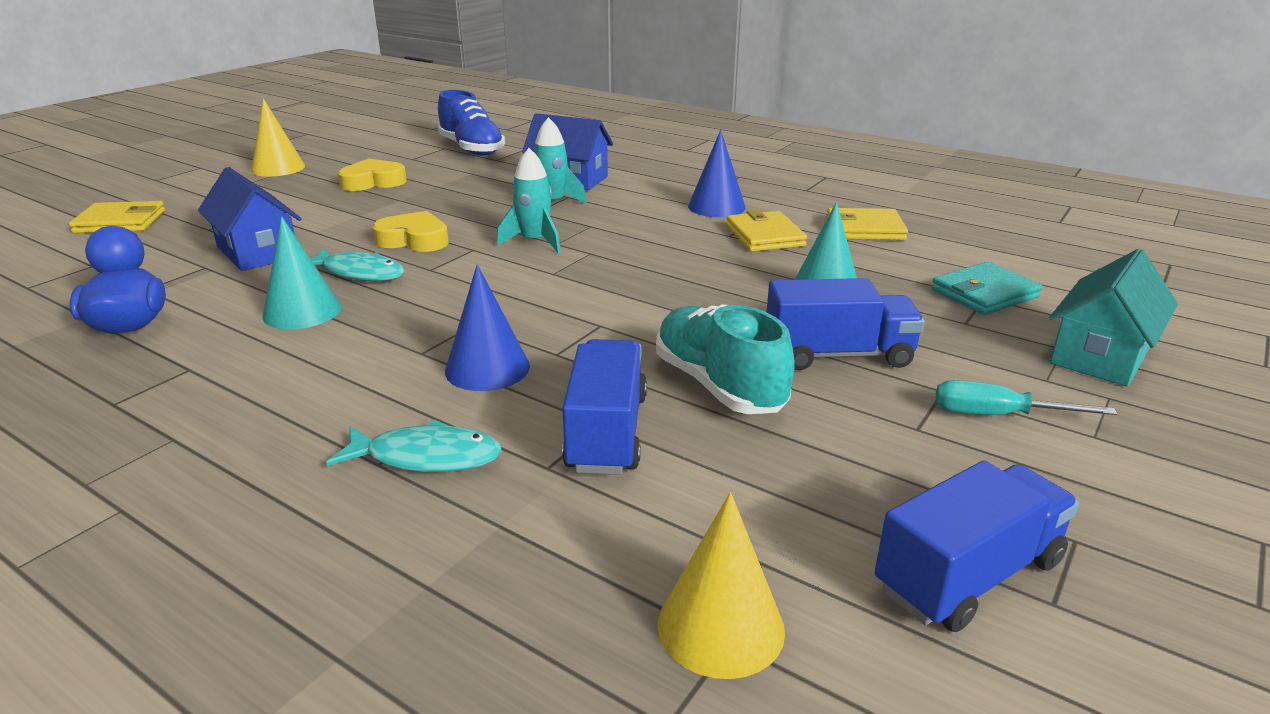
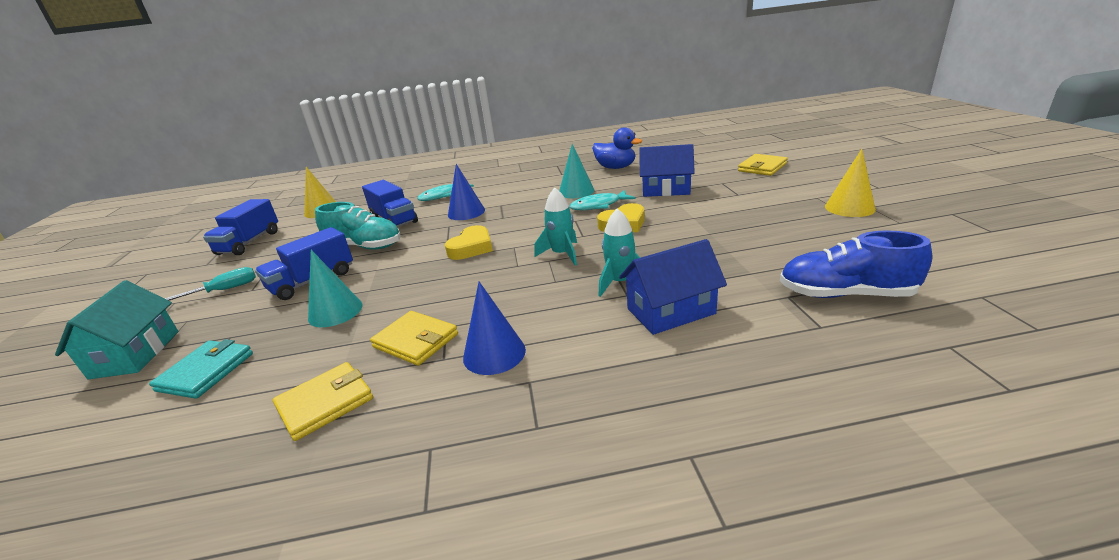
camera: 140 degrees right, 0 degrees up
yellow heart [338,158,407,191] -> yellow heart moved to [445,225,493,260]

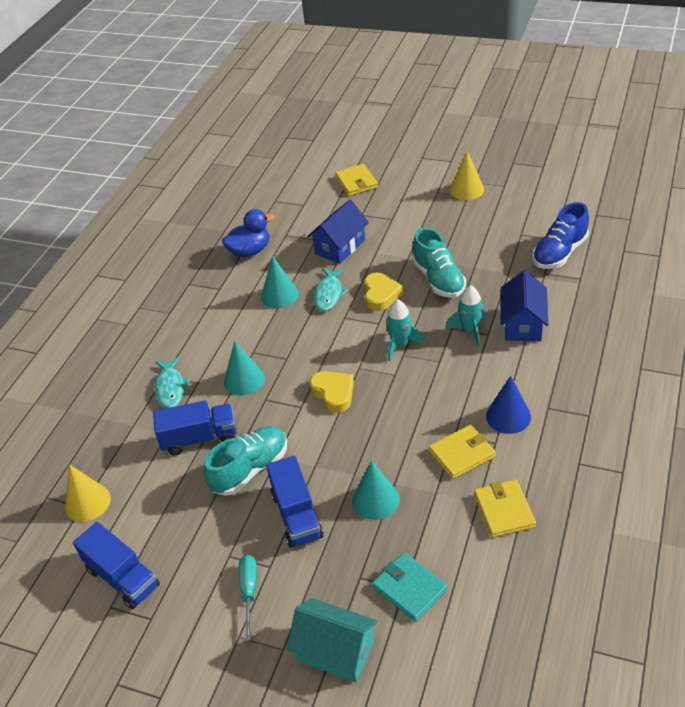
camera: 60 degrees left, 15 degrees up
blue cone [448,164,485,220] -> turquoise cone [224,341,265,396]
none -> turquoise shoe [412,228,466,298]

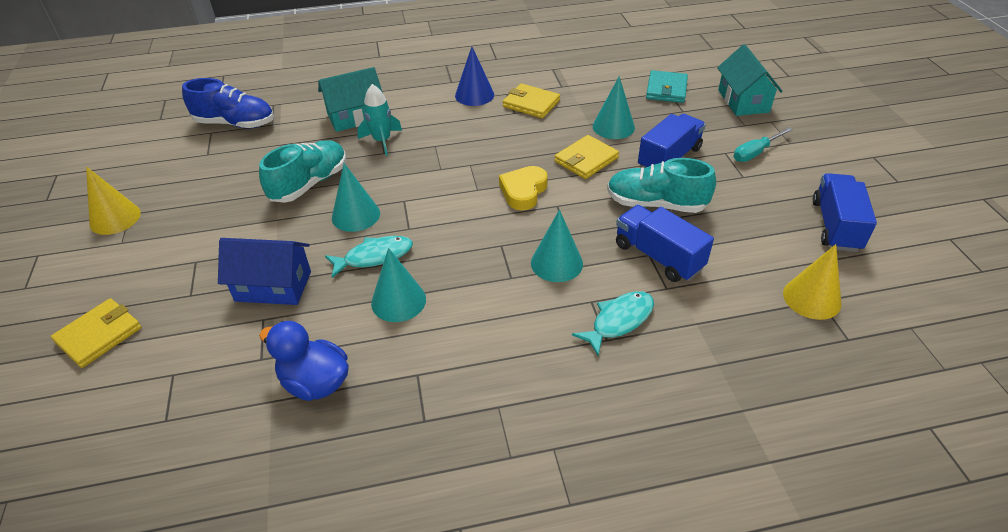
camera: 125 degrees left, 0 degrees up
yellow heart [364,272,403,311] -> turquoise cone [332,163,380,232]
turquoise rocket [386,299,425,361] -> none
yellow wallet [474,480,536,538] -> yellow wallet moved to [555,135,619,179]
blue house [501,270,548,341] -> turquoise house [318,67,383,132]

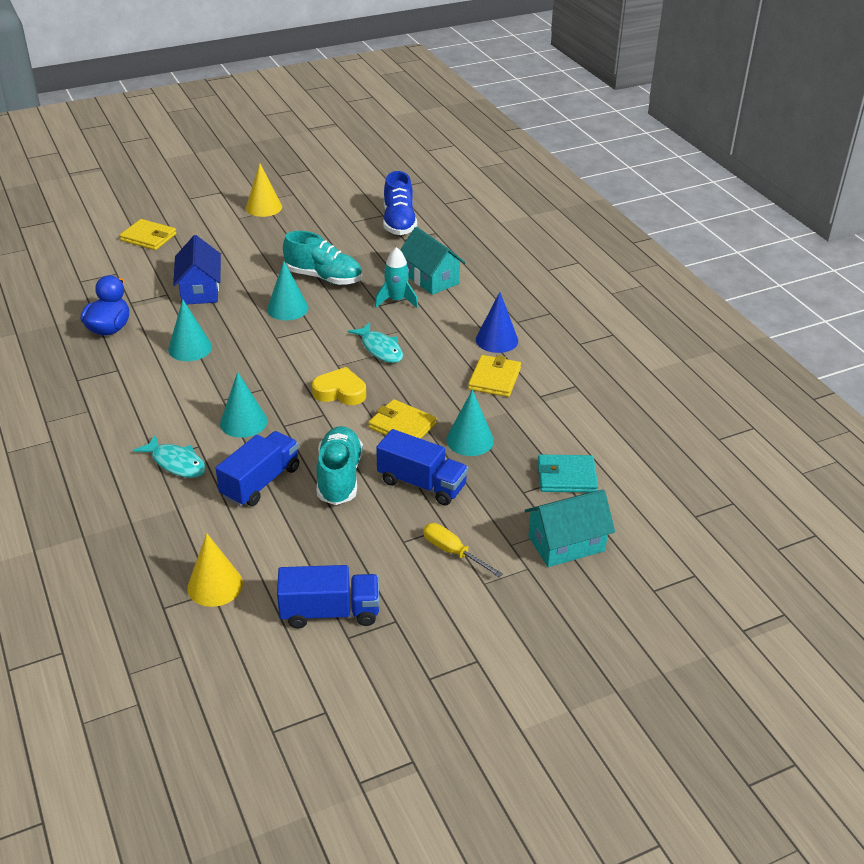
camera: 75 degrees right, 5 degrees down
turquoise fish [325,236,413,278] -> turquoise fish moved to [348,322,403,363]
turquoise screwdriver [734,127,793,162] -> yellow screwdriver [423,523,503,577]

